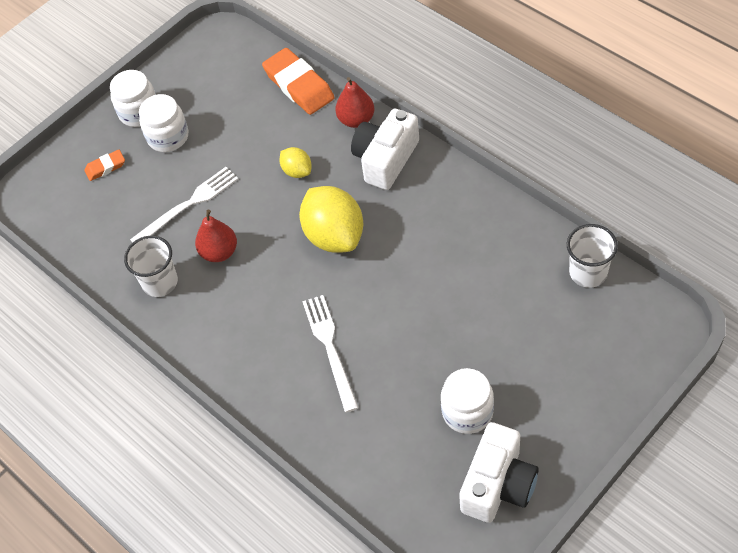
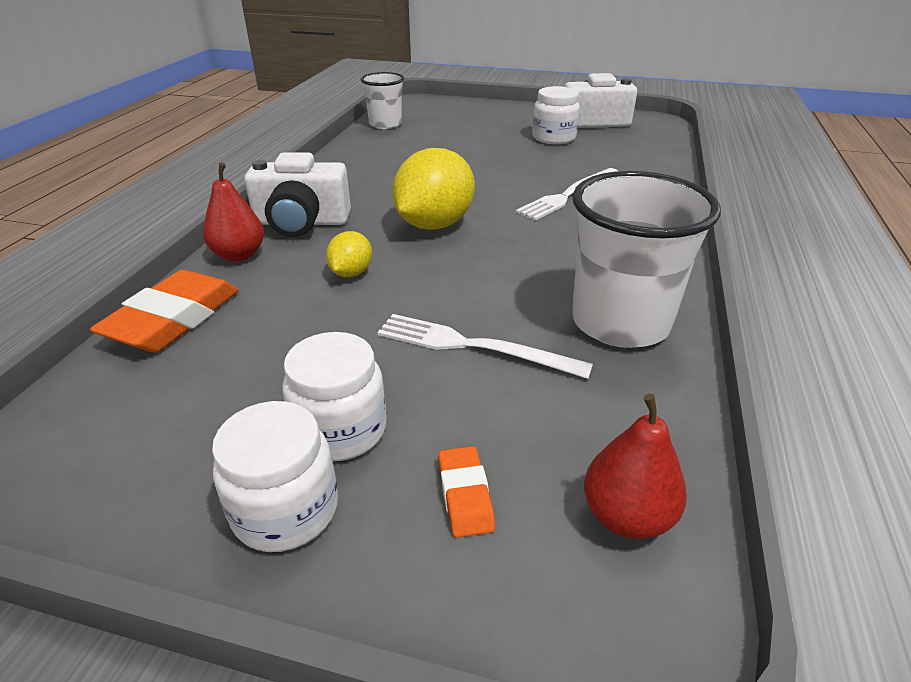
camera: 125 degrees left, 20 degrees down
orange eraser [85,150,125,181] -> orange eraser turned 45 degrees clockwise [438,446,495,538]
white cup [124,235,178,297] -> white cup [572,171,721,348], size x1.67
red pear [195,210,237,262] -> red pear moved to [584,394,687,539]

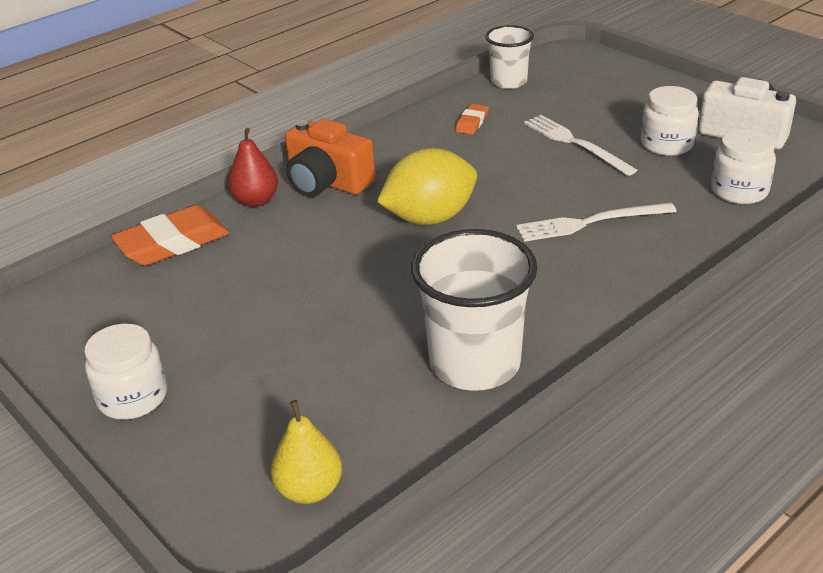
camera: 35 degrees right, 0 degrees up
white camera [244,152,351,237] -> orange camera [285,119,375,197]
white jar [282,332,386,461] -> white jar moved to [711,129,776,204]
yellow lemon [326,231,372,277] -> none
white fork [377,314,593,379] -> white fork moved to [524,115,637,176]
orange eraser [438,446,495,538] -> orange eraser moved to [455,104,489,135]
red pear [584,394,687,539] -> yellow pear [271,400,342,504]

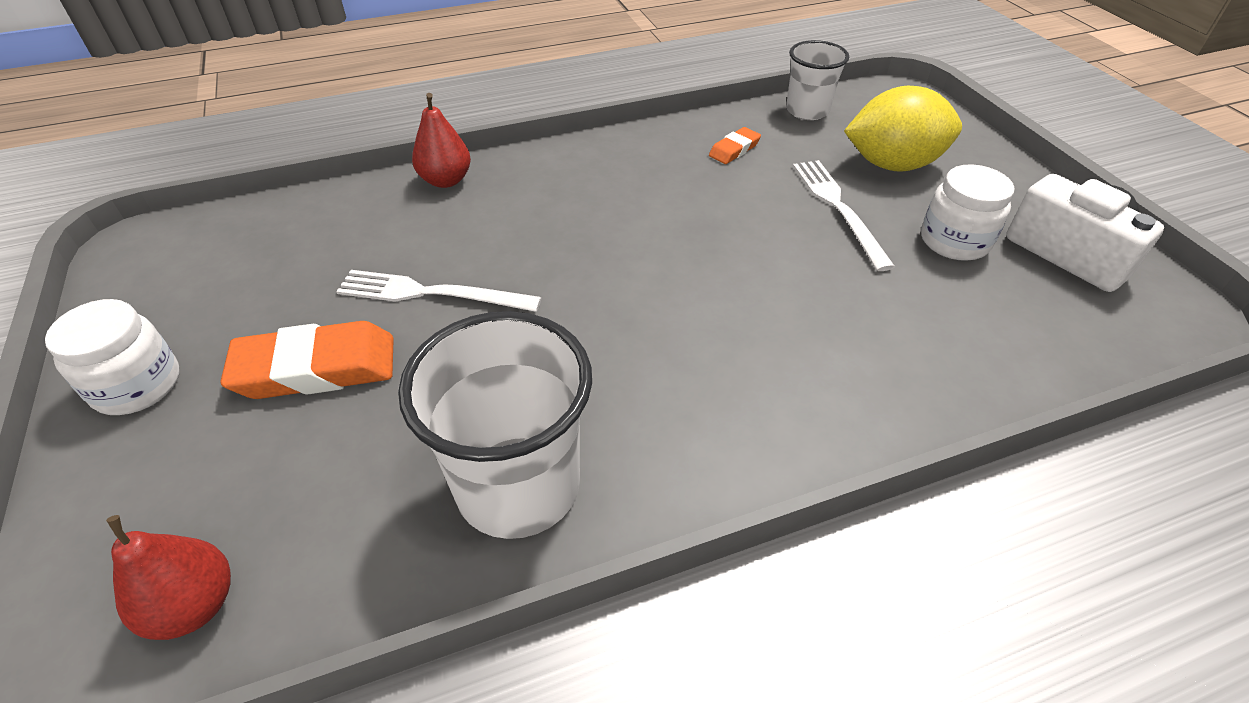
camera: 20 degrees right, 10 degrees up
orange eraser [111,205,230,266] -> orange eraser moved to [220,321,394,399]
yellow pear [271,400,342,504] -> red pear [106,515,231,640]
orange camera [285,119,375,197] -> none
yellow lemon [377,148,477,225] -> yellow lemon moved to [844,86,962,172]
white fork [516,202,676,242] -> white fork moved to [336,270,542,312]
white jar [711,129,776,204] -> none

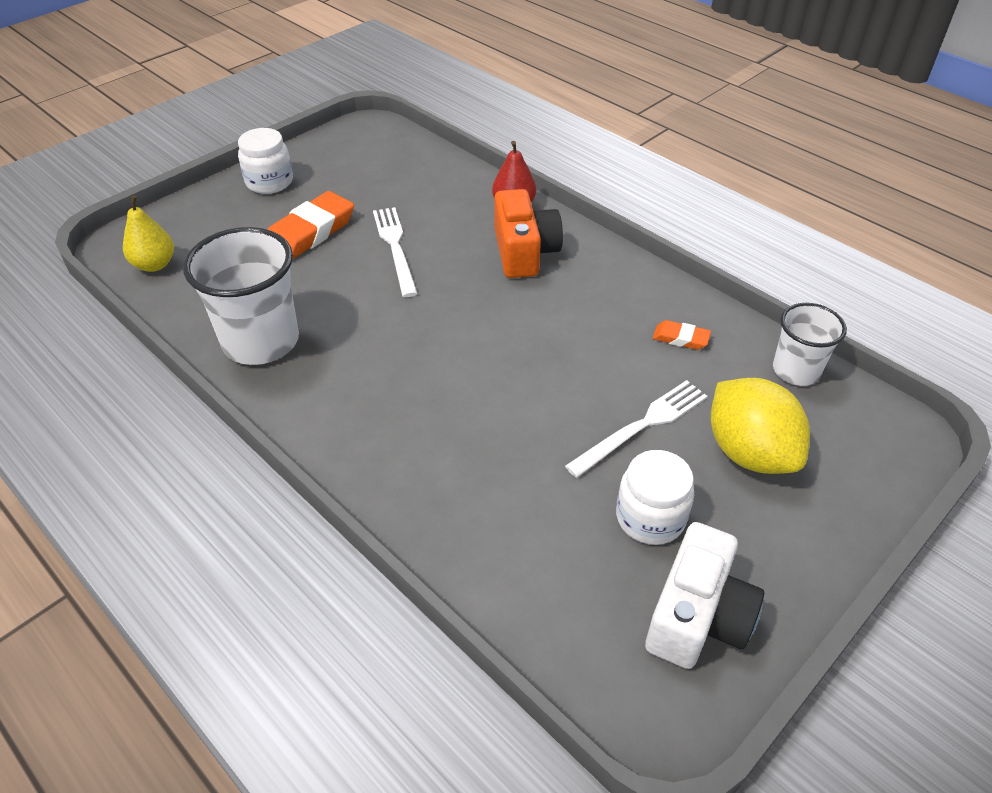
camera: 65 degrees right, 0 degrees up
red pear [106,515,231,640] -> yellow pear [123,195,174,272]
orange eraser [220,321,394,399] -> orange eraser turned 75 degrees clockwise [268,191,354,259]
none -> orange camera [494,189,563,278]

